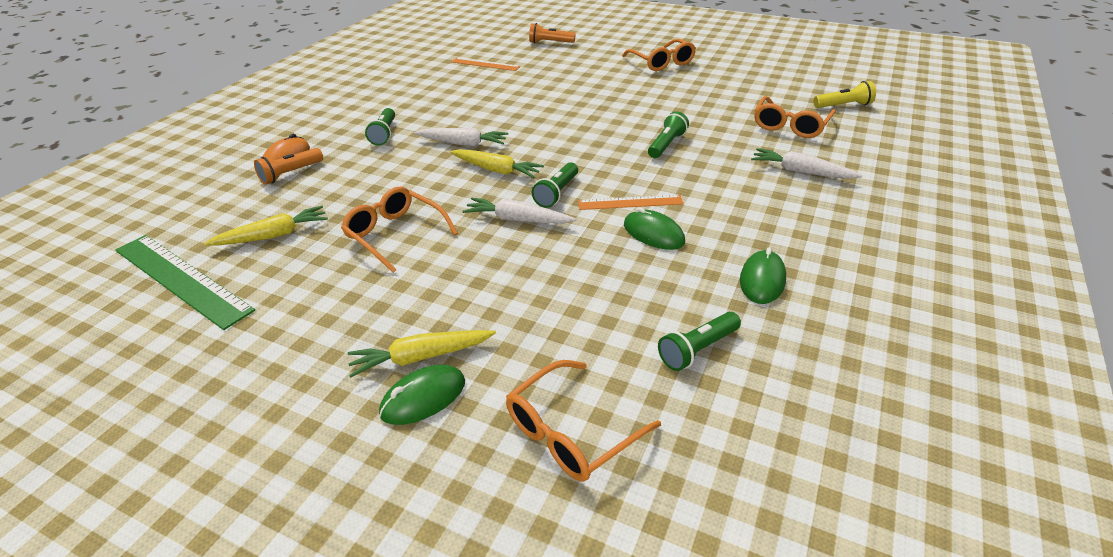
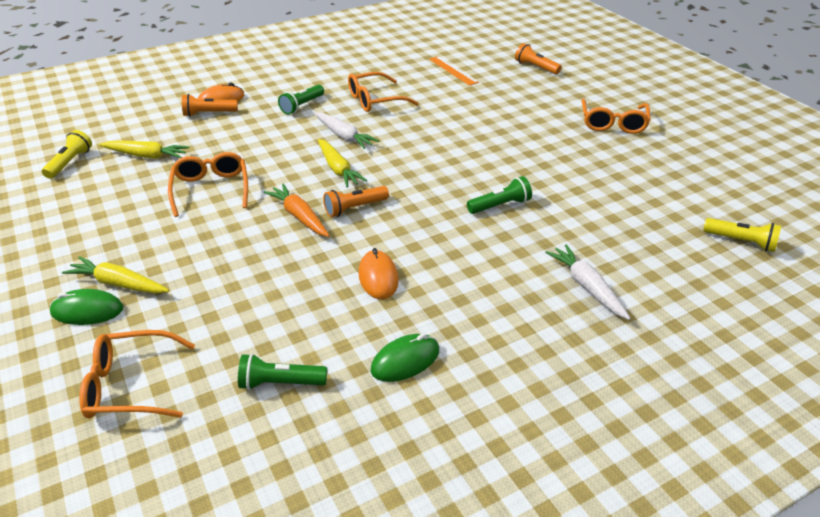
camera: 35 degrees right, 0 degrees up
green ruler [115,235,255,330] -> yellow flashlight [42,130,92,179]
white carrot [463,198,576,224] -> orange carrot [264,184,330,237]
green flashlight [531,162,578,208] -> orange flashlight [323,186,389,217]
orange ruler [578,195,684,210] -> none
green mouse [624,207,685,250] -> orange mouse [358,248,399,299]
orange glasses [754,96,836,138] -> orange glasses moved to [348,72,418,112]

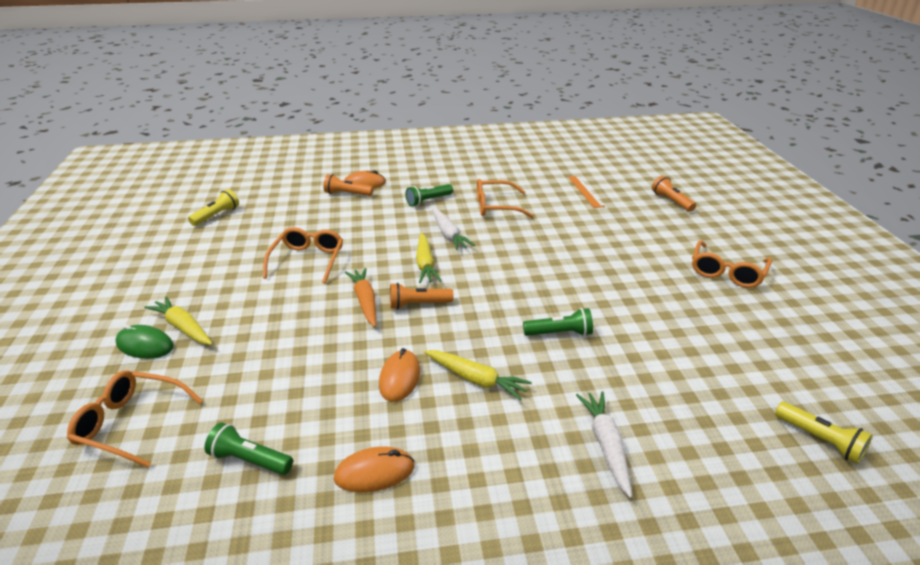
camera: 20 degrees right, 5 degrees down
yellow carrot [99,141,190,159] -> yellow carrot moved to [424,350,532,400]
green mouse [370,334,439,382] -> orange mouse [334,447,415,493]

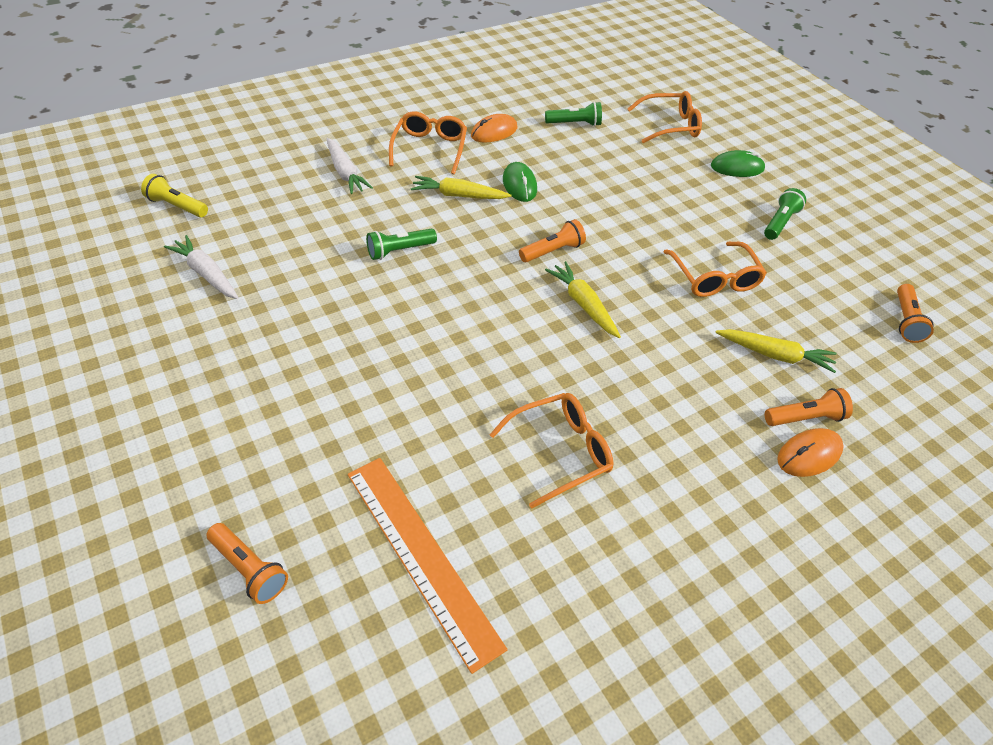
camera: 155 degrees right, 15 degrees up
yellow carrot [144,296,213,345] -> yellow carrot moved to [715,329,837,373]
yellow flashlight [188,189,239,226] -> orange flashlight [897,284,934,343]
orange carrot [345,268,376,327] -> none
orange mouse [379,348,420,402] -> green mouse [503,162,537,202]
green flashlight [405,184,453,206] -> green flashlight moved to [764,188,806,240]
white carrot [432,209,475,250] -> white carrot moved to [164,235,239,299]
orange ruler [568,176,605,208] -> orange ruler [348,458,508,674], size x1.76
orange glasses [692,241,772,288] -> orange glasses moved to [389,112,467,175]

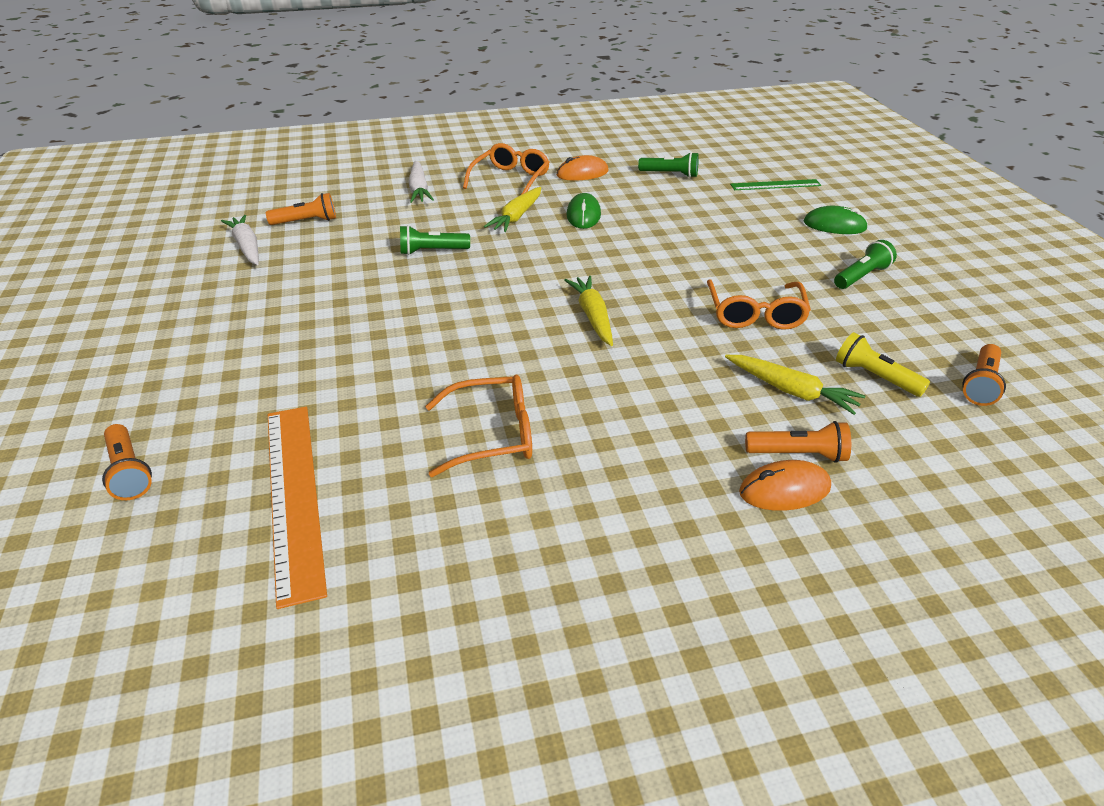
camera: 20 degrees right, 10 degrees down
yellow flashlight [141,174,208,217] -> yellow flashlight moved to [836,332,930,397]
yellow carrot [411,176,512,199] -> yellow carrot turned 90 degrees counterclockwise [484,187,541,232]
orange flashlight [519,219,586,262] -> orange flashlight moved to [266,193,336,225]
orange glasses [627,91,702,143] -> green ruler [730,179,821,190]

